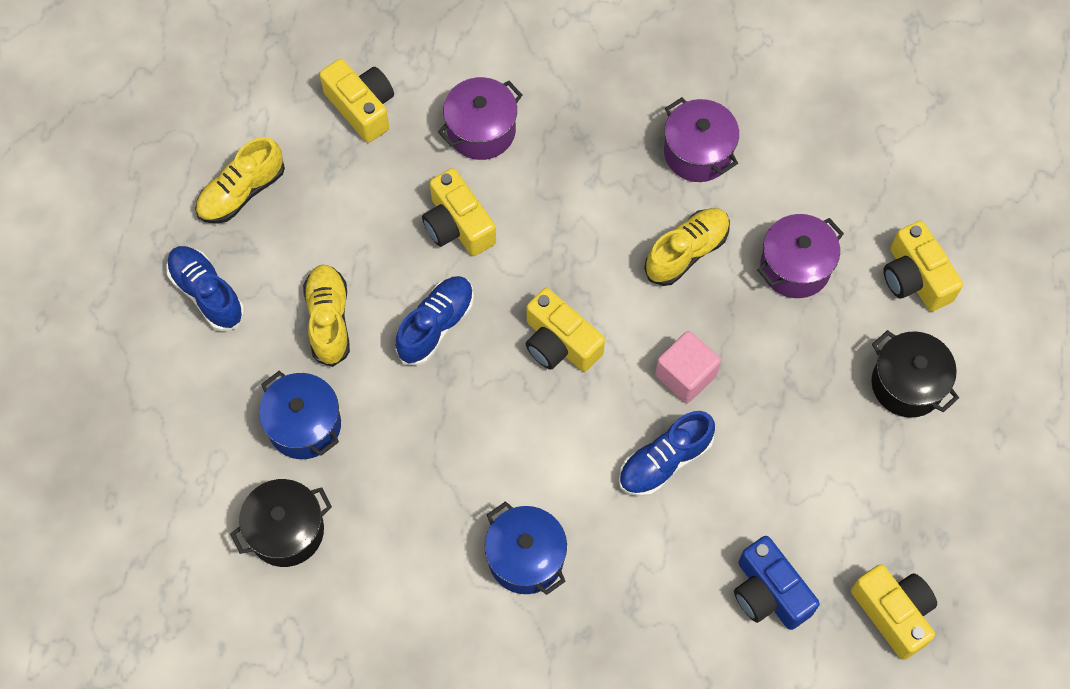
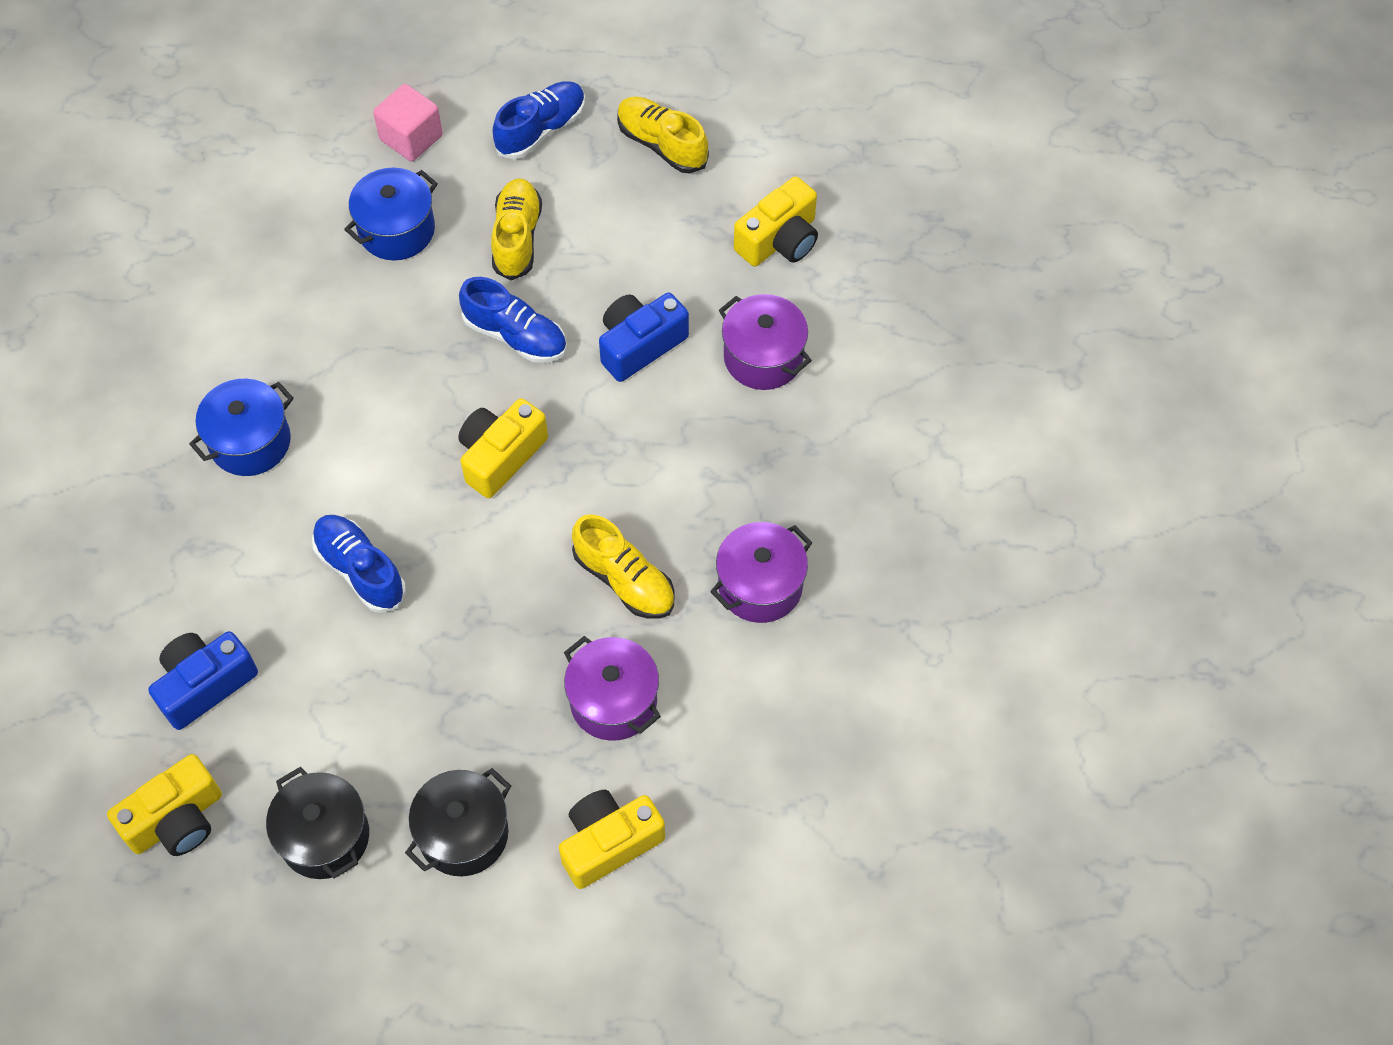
camera: 85 degrees right, 5 degrees down
black pot [230,479,332,567] -> black pot moved to [266,767,369,879]
yellow shoe [303,264,350,367] -> yellow shoe turned 75 degrees counterclockwise [491,178,542,280]
yellow camera [422,168,496,256] -> blue camera [599,293,689,382]
pink cube [655,331,721,403] -> pink cube moved to [373,84,443,162]

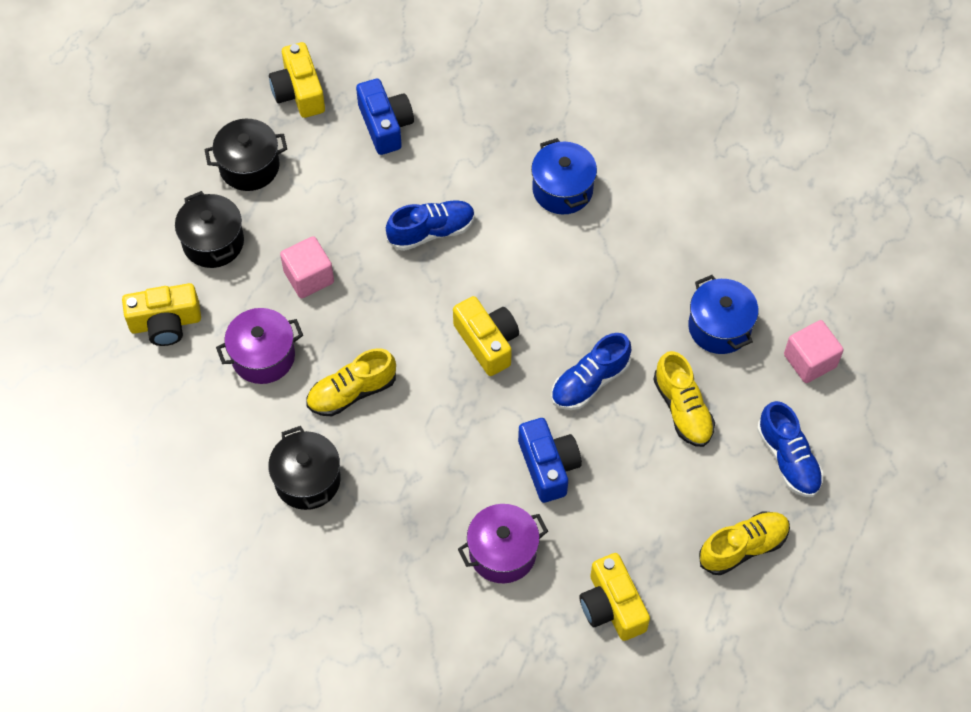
camera: 110 degrees right, 0 degrees up
yellow shoe [491,178,542,280] -> yellow shoe turned 45 degrees clockwise [653,351,715,447]
yellow camera [559,790,665,889] -> yellow camera turned 90 degrees clockwise [122,283,201,346]
purple pot [710,522,813,623] -> black pot [268,426,341,510]
none -> pink cube [280,236,334,298]

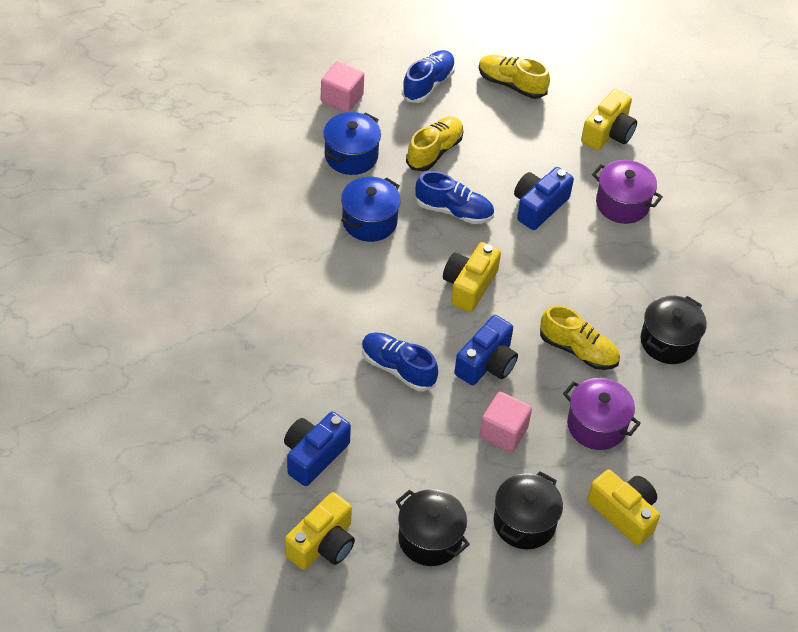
camera: 125 degrees left, 10 degrees down
blue pot [531,138,597,214] -> blue pot moved to [341,177,401,242]
none -> blue camera [454,315,518,385]

